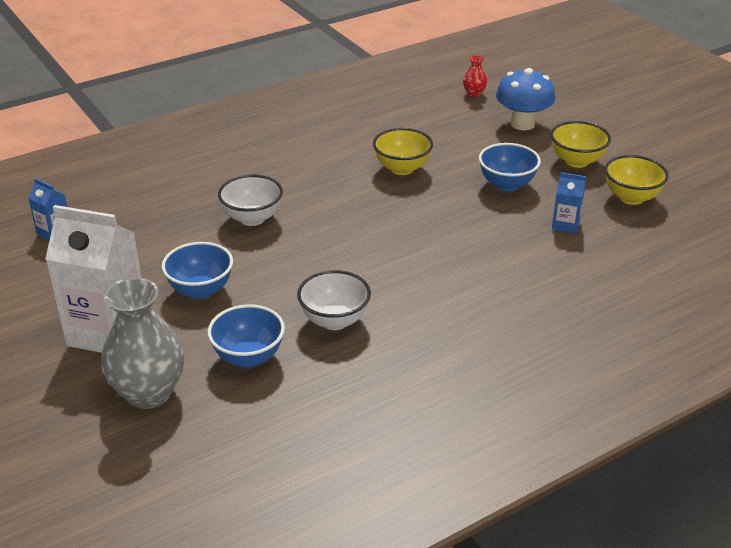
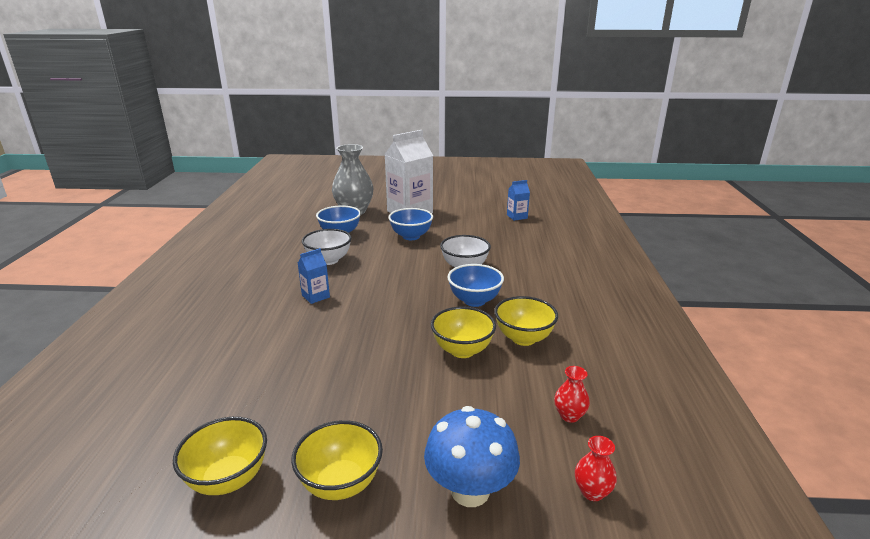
camera: 125 degrees right, 10 degrees down
blue bowl [479,143,541,191] -> blue bowl moved to [447,264,504,307]
blue carton [552,172,586,234] -> blue carton moved to [298,248,330,304]
none -> yellow bowl [494,296,558,346]
none -> red vase [554,366,590,423]

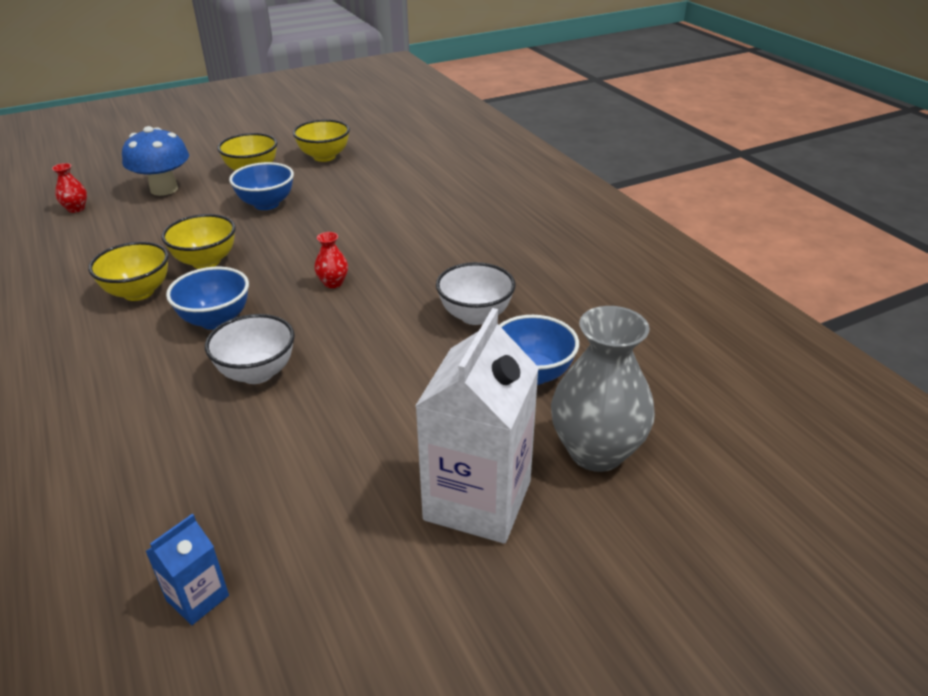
camera: 150 degrees right, 10 degrees up
blue carton [298,248,330,304] -> none
blue bowl [388,208,433,240] -> blue bowl moved to [229,162,294,210]
red vase [554,366,590,423] -> red vase moved to [314,232,348,288]

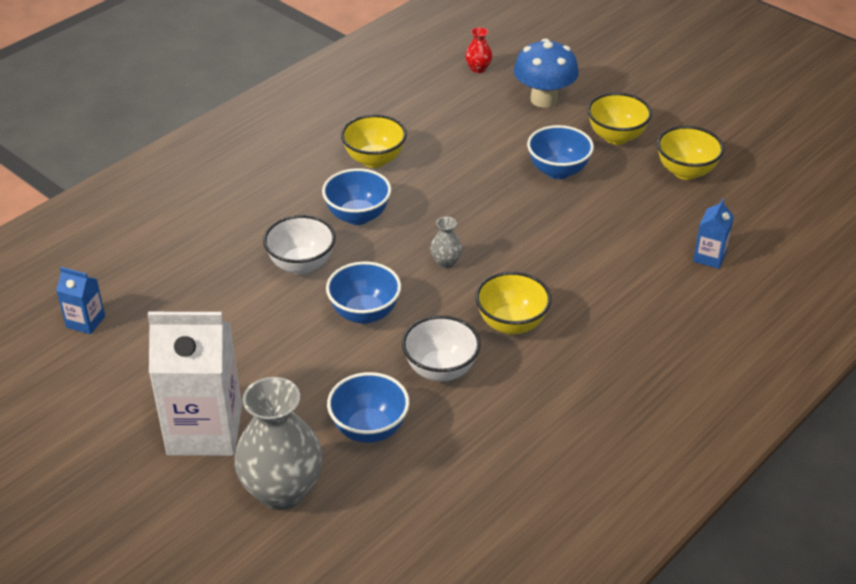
camera: 70 degrees right, 5 degrees up
yellow bowl [161,214,236,269] -> yellow bowl moved to [475,272,551,335]
red vase [314,232,348,288] -> grey vase [430,217,462,268]
none -> blue bowl [326,261,401,324]
none -> blue carton [693,198,734,269]

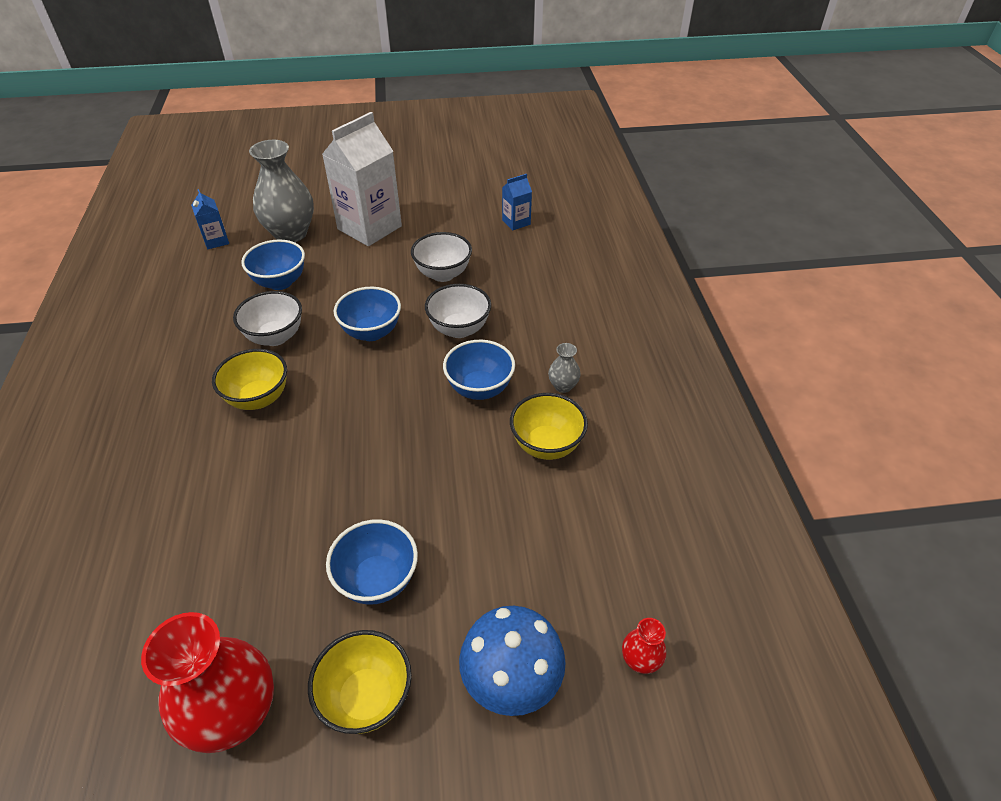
camera: 130 degrees right, 5 degrees up
grey vase [430,217,462,268] -> grey vase moved to [548,343,581,393]
yellow bowl [657,126,724,180] -> red vase [141,612,274,753]
blue carton [693,198,734,269] -> blue carton moved to [191,189,229,249]
none -> white bowl [411,232,472,282]

